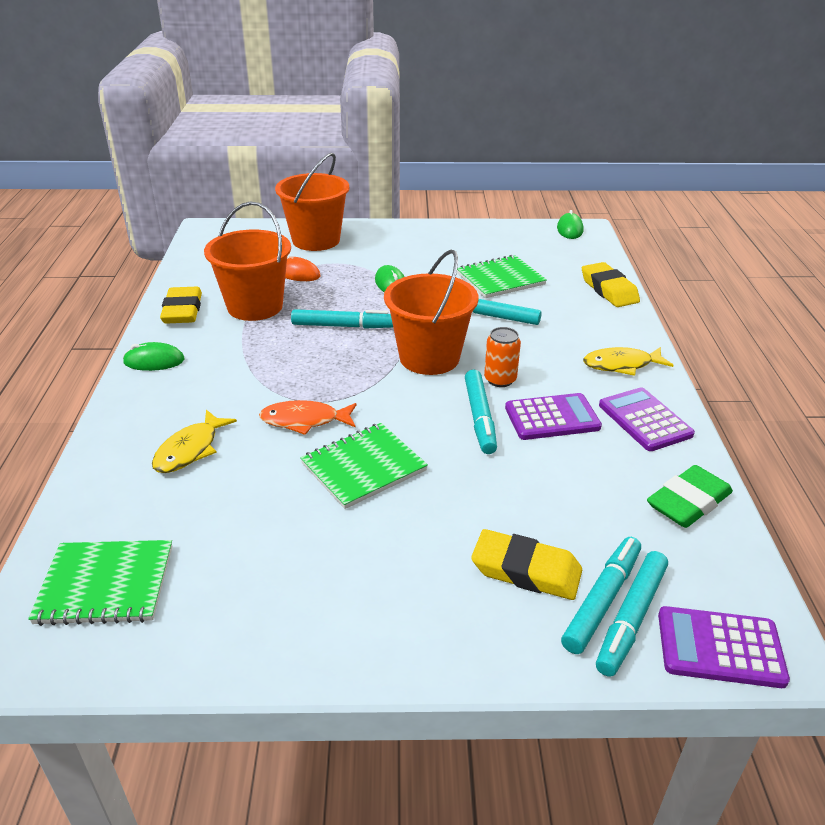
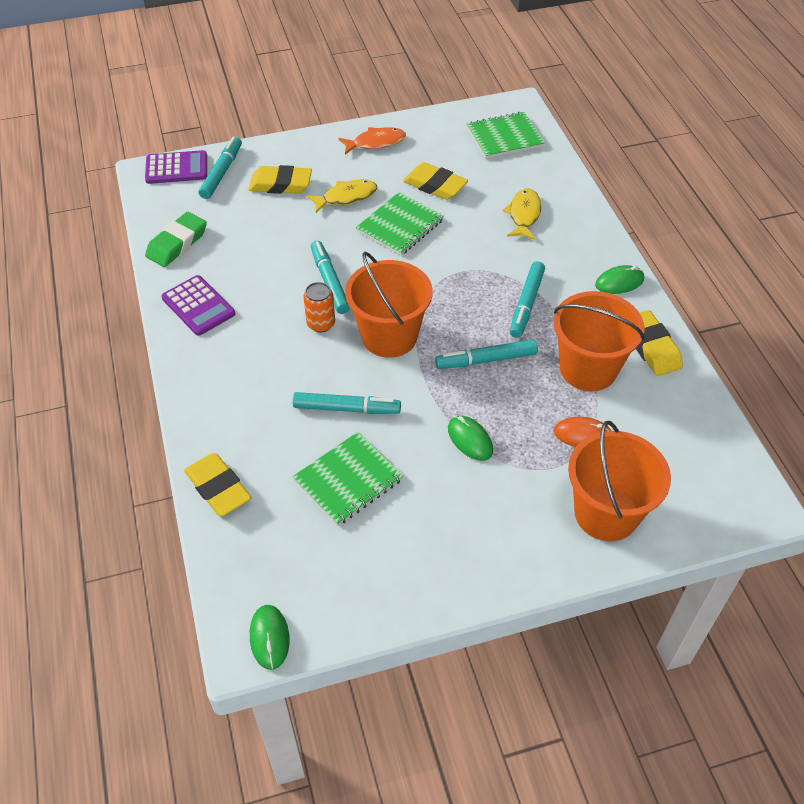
camera: 165 degrees right, 15 degrees up
orange fish [259,400,357,435] -> orange fish moved to [338,127,406,154]
purple calculator [505,393,602,440] -> none
turquoise marker [561,537,641,654] -> turquoise marker moved to [510,261,545,338]
yellow fish [583,347,673,376] -> yellow fish moved to [306,180,377,213]
none -> yellow eraser [403,162,468,200]

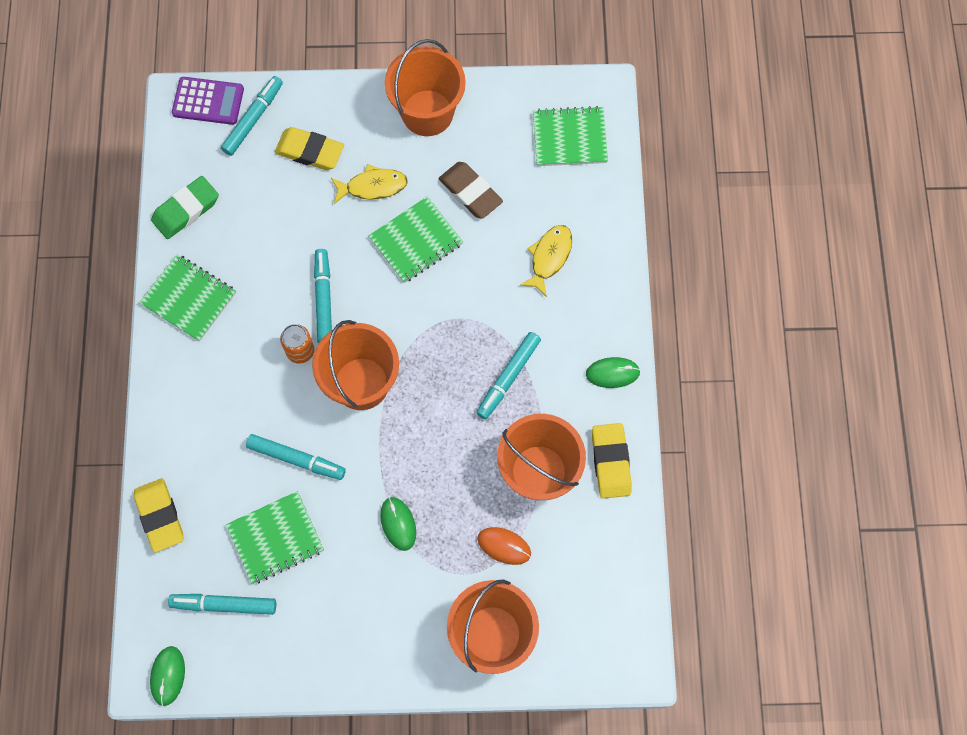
camera: 15 degrees right, 20 degrees up
purple calculator [161,275,235,336] -> green notebook [139,254,236,342]
orange fish [338,127,406,154] -> orange bucket [385,39,466,136]
yellow eraser [403,162,468,200] -> brown eraser [438,162,503,219]
turquoise marker [435,339,538,369] -> turquoise marker moved to [168,594,276,615]

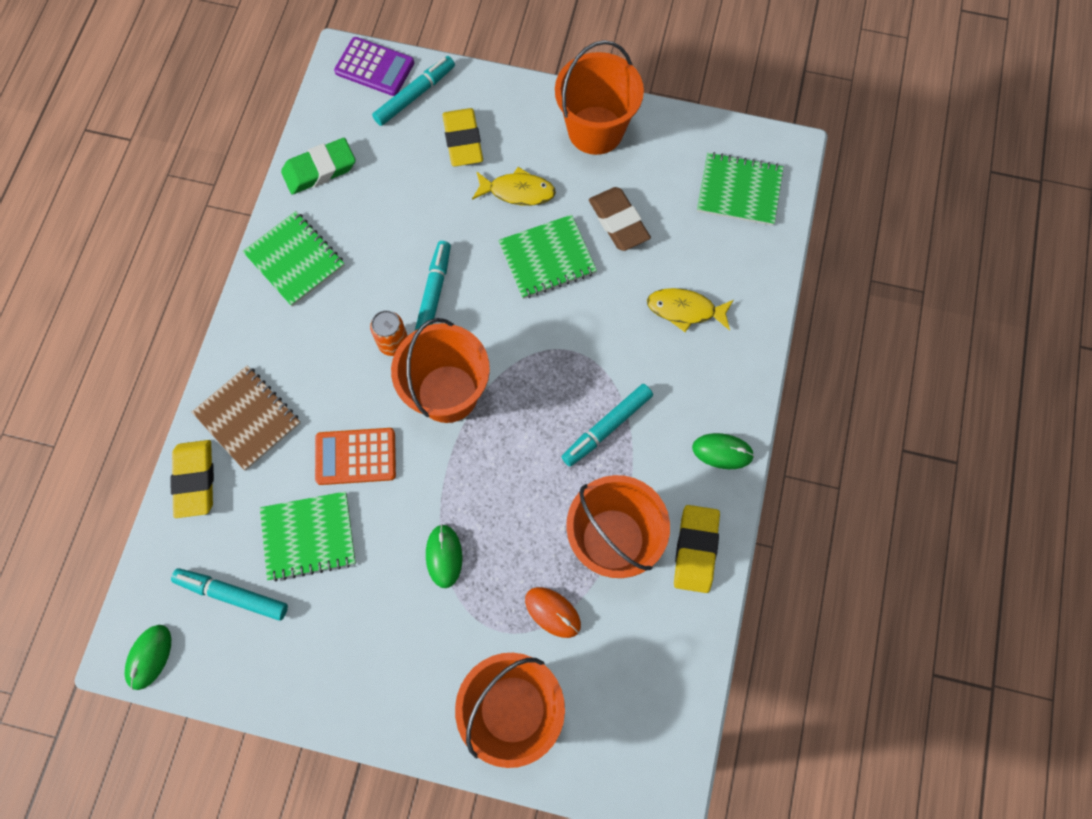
camera: 15 degrees right, 0 degrees up
turquoise marker [246,434,346,480] -> orange calculator [315,428,396,485]
yellow eraser [275,127,344,170] -> yellow eraser turned 45 degrees clockwise [442,108,483,166]
yellow fish [520,225,572,297] -> yellow fish turned 120 degrees counterclockwise [647,288,733,332]
none -> brown notebook [192,365,301,471]

